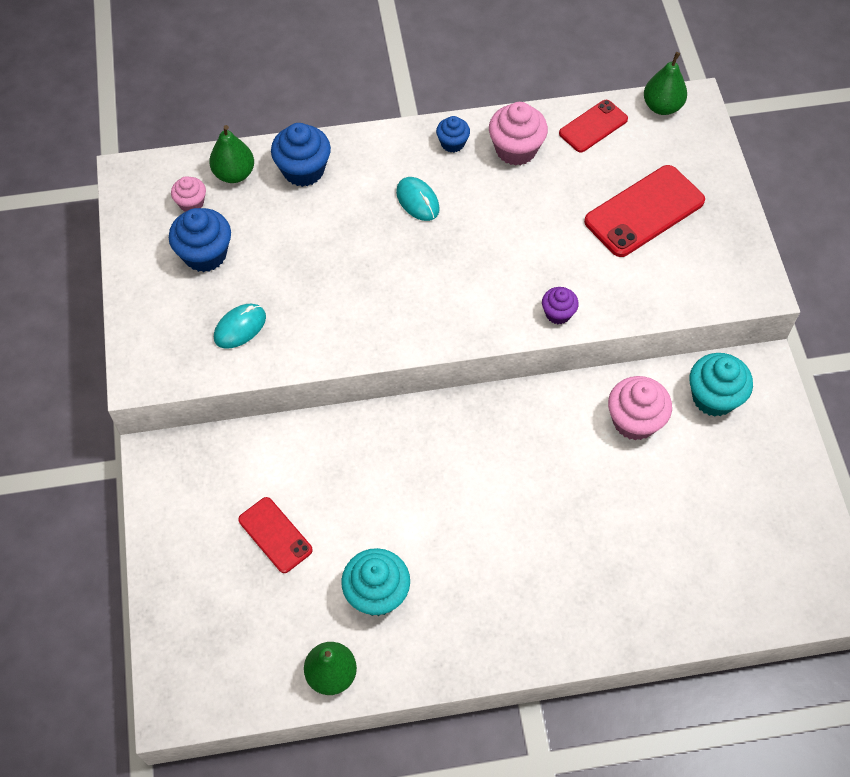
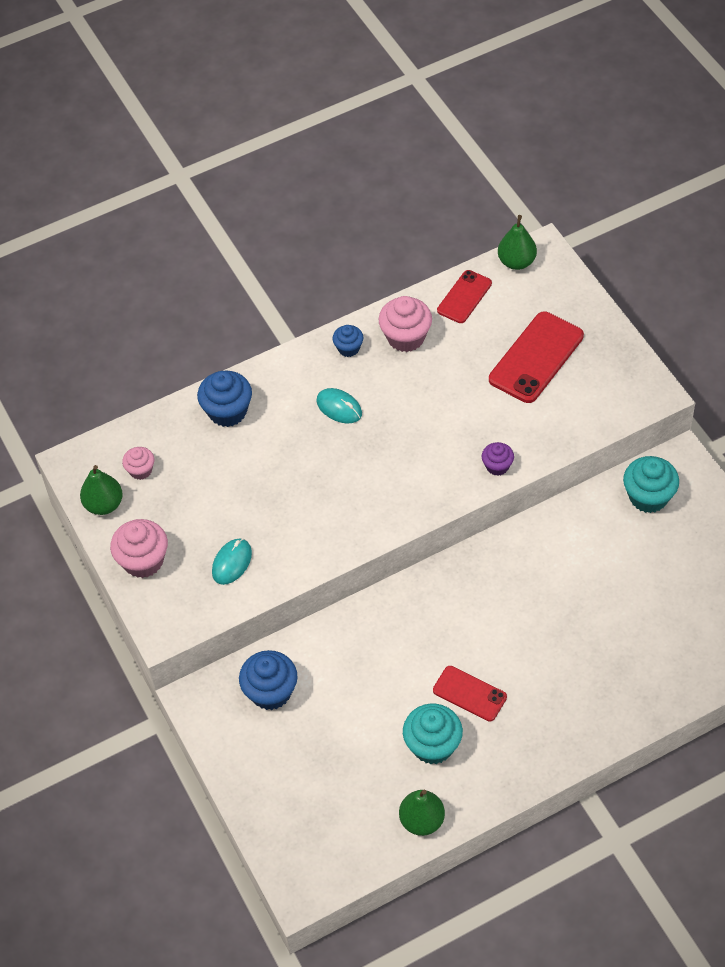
camera: 15 degrees left, 5 degrees down
blue cupcake [169,208,231,272] -> blue cupcake moved to [239,650,297,710]
green pear [209,125,254,183] -> green pear moved to [80,465,123,515]
red phone [238,497,313,573] -> red phone moved to [433,666,507,722]
pink cupcake [608,376,672,440] -> pink cupcake moved to [110,519,168,578]

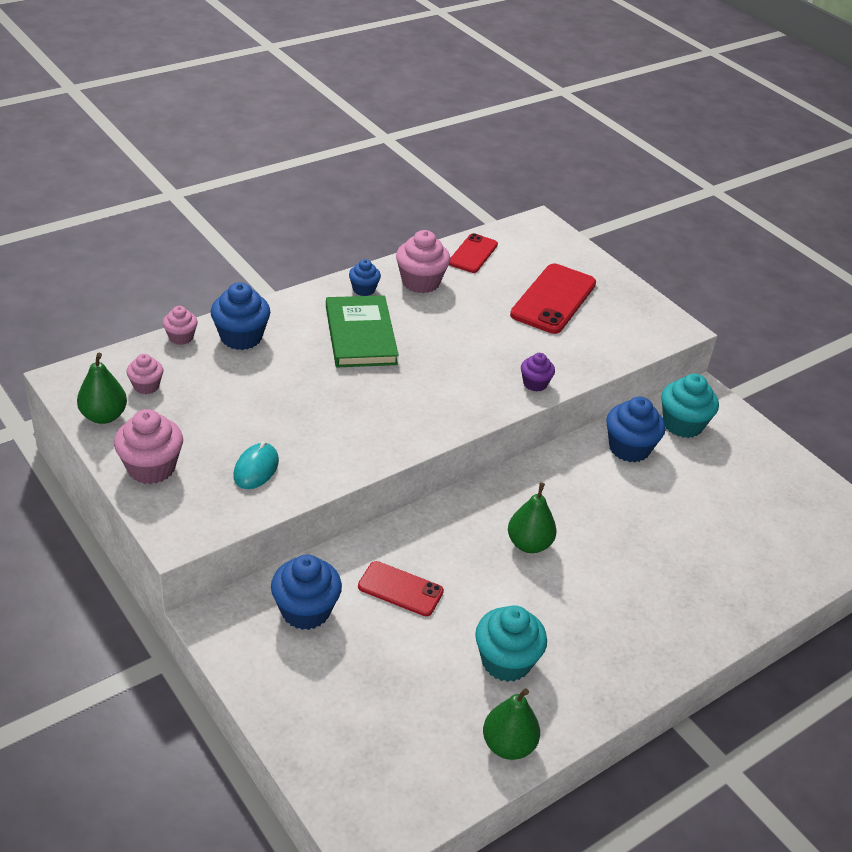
camera: 15 degrees left, 15 degrees down
turquoise mouse [316,388,362,423] -> green book [326,295,399,367]
red phone [433,666,507,722] -> red phone moved to [358,561,444,616]
green pear [498,215,537,270] -> green pear moved to [508,483,557,553]
none -> pink cupcake [163,306,198,345]
none -> blue cupcake [606,397,665,462]

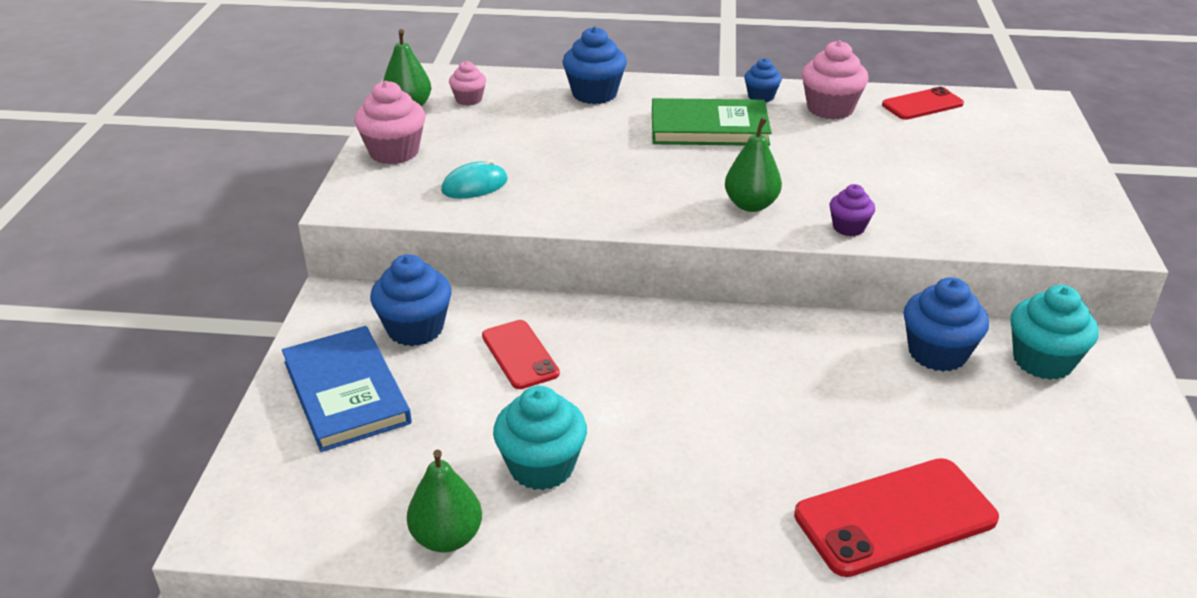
camera: 45 degrees right, 5 degrees down
pink cupcake [163,306,198,345] -> none
green book [326,295,399,367] -> green book turned 60 degrees clockwise [652,98,772,146]
green pear [508,483,557,553] -> green pear moved to [725,118,782,212]
red phone [510,264,596,334] -> red phone moved to [794,458,999,577]
none -> blue book [282,326,412,452]

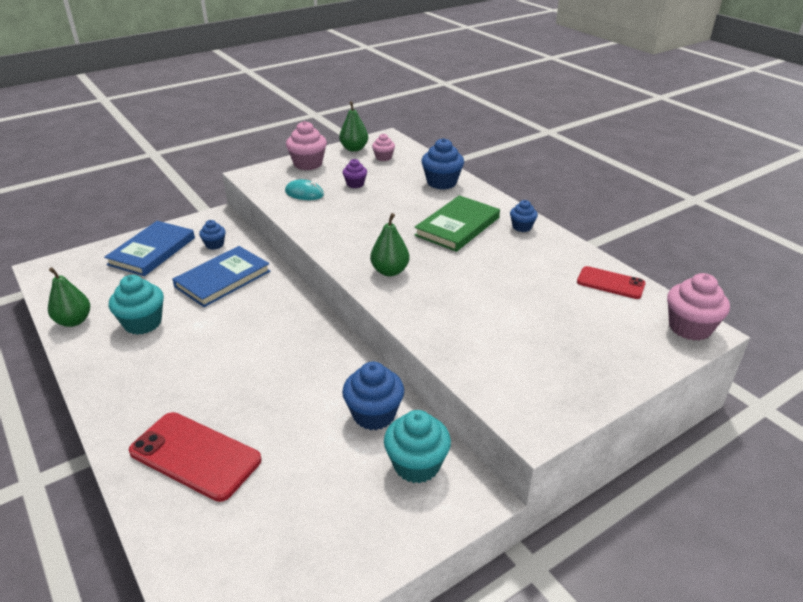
camera: 50 degrees right, 0 degrees up
blue cupcake [370,254,452,346] -> blue cupcake [199,220,226,250], size x0.58
red phone [482,320,560,389] -> blue book [172,246,270,307]
green book [652,98,772,146] -> green book turned 75 degrees clockwise [414,195,500,252]
pink cupcake [802,40,869,119] -> pink cupcake moved to [667,273,730,340]
purple cupcake [829,184,875,236] -> purple cupcake moved to [343,159,367,188]

